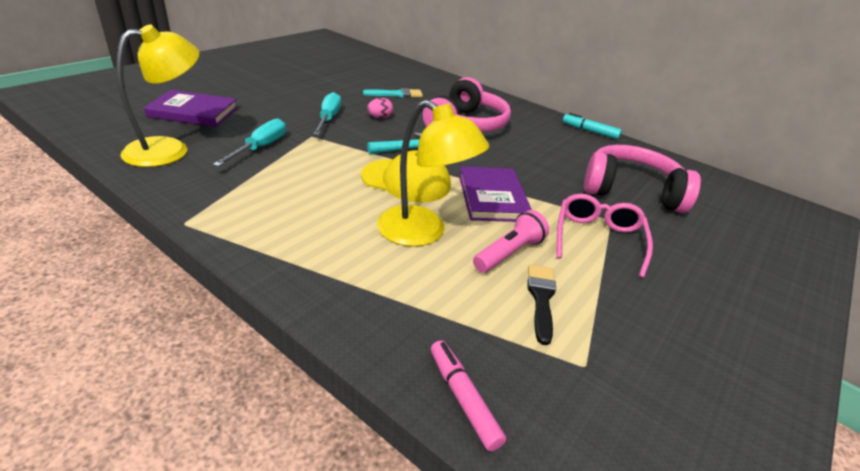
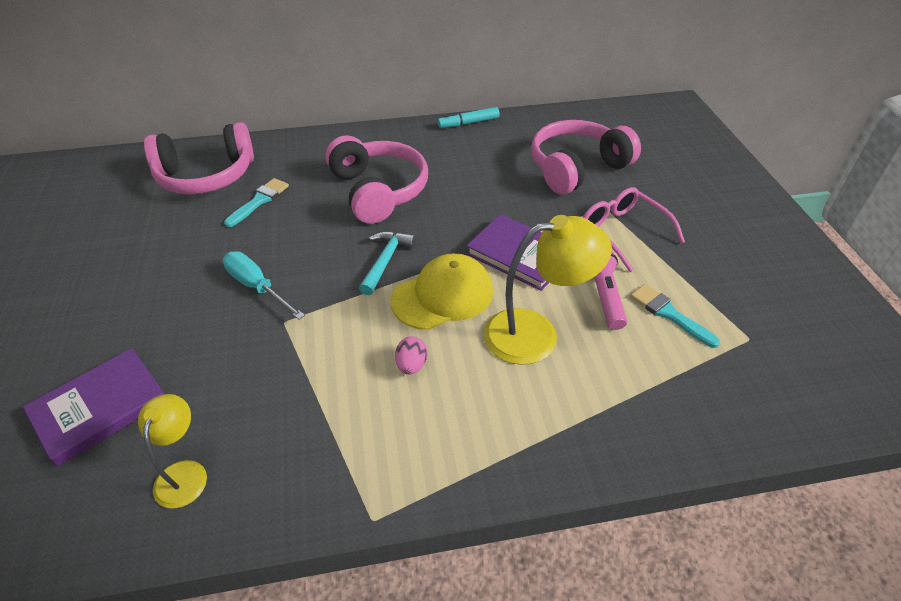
camera: 45 degrees left, 10 degrees up
yellow lamp [117,25,200,167] -> yellow lamp [138,394,207,509], size x0.59
turquoise screwdriver [213,118,286,167] -> none
pink egg [367,98,393,118] -> pink egg moved to [395,336,428,375]
pink marker [431,340,507,451] -> none
black brush [527,265,556,345] -> turquoise brush [630,284,720,348]
none -> pink headphones [144,122,254,195]

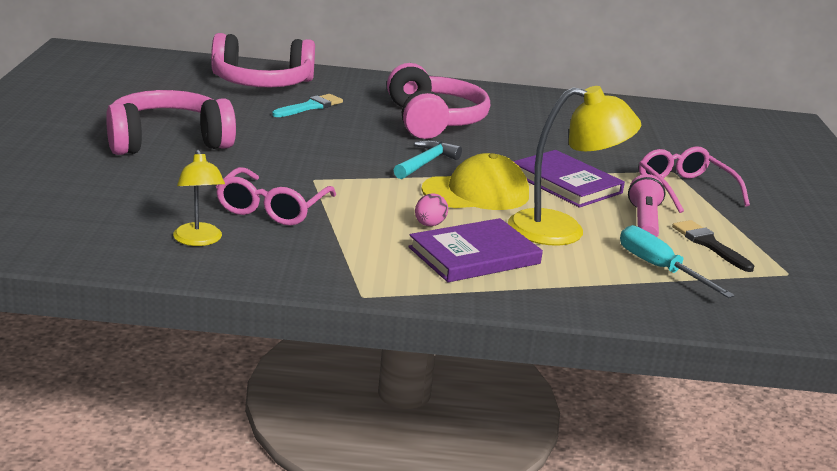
camera: 10 degrees right, 20 degrees down
purple book [23,348,165,467] -> purple book moved to [408,218,543,282]
yellow lamp [138,394,207,509] -> yellow lamp turned 150 degrees clockwise [173,150,225,246]
turquoise screwdriver [223,251,305,320] -> turquoise screwdriver moved to [620,225,735,298]
turquoise marker [438,107,500,128] -> none
pink headphones [531,120,641,194] -> pink headphones moved to [106,90,236,155]
turquoise brush [630,284,720,348] -> black brush [672,220,754,272]
none -> pink glasses [216,167,336,226]

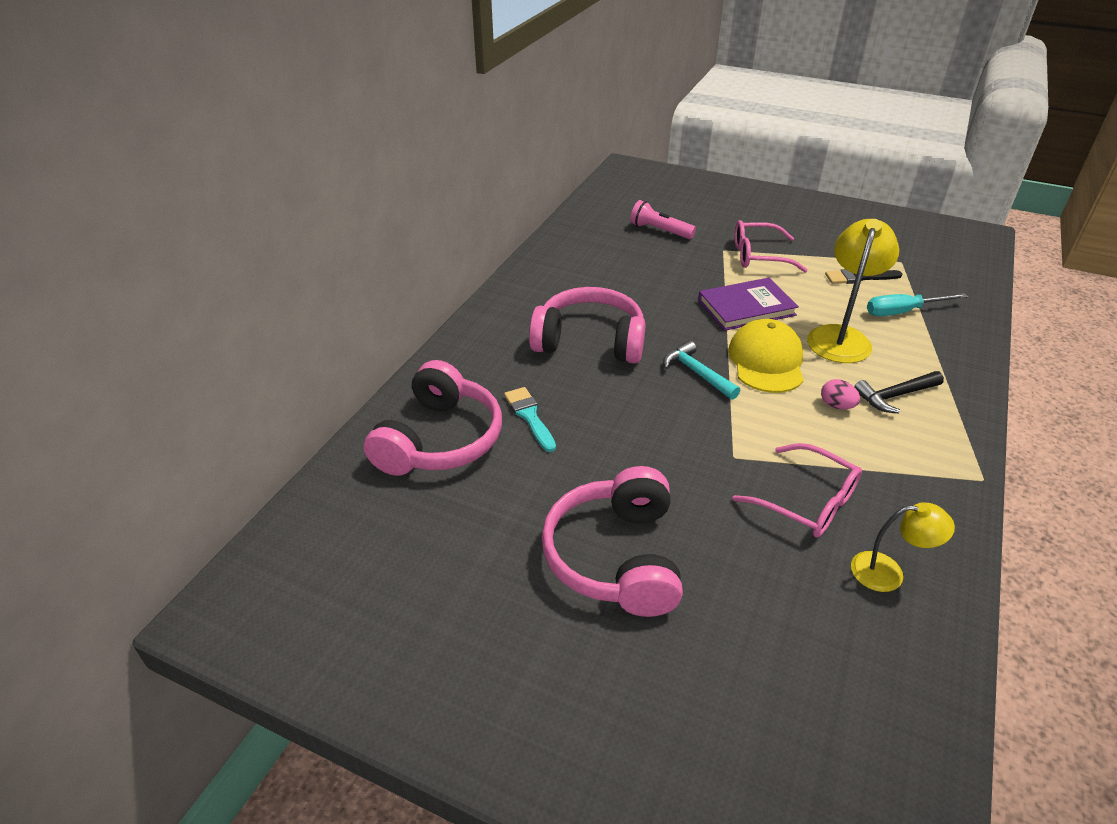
camera: 65 degrees left, 15 degrees up
purple book [408,218,543,282] -> black hammer [854,371,944,413]
pink flashlight [628,174,666,237] -> pink flashlight moved to [630,200,696,239]

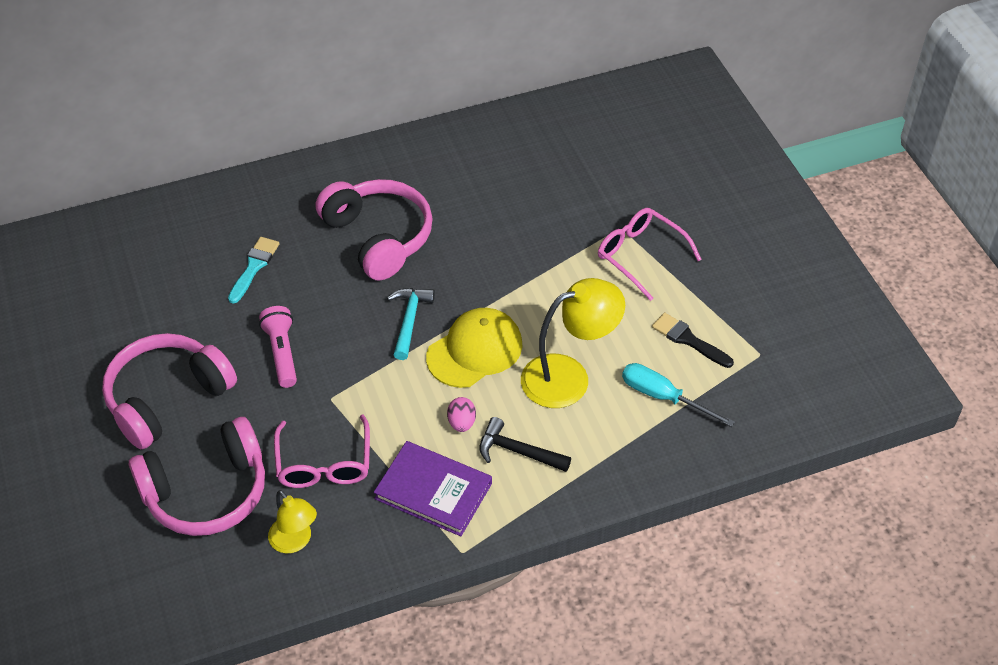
camera: 45 degrees right, 10 degrees up
pink headphones [364,360,502,476] -> pink headphones moved to [129,417,265,536]
pink flashlight [630,200,696,239] -> pink flashlight moved to [259,306,297,388]
purple book [698,278,799,331] -> purple book moved to [374,441,492,536]

